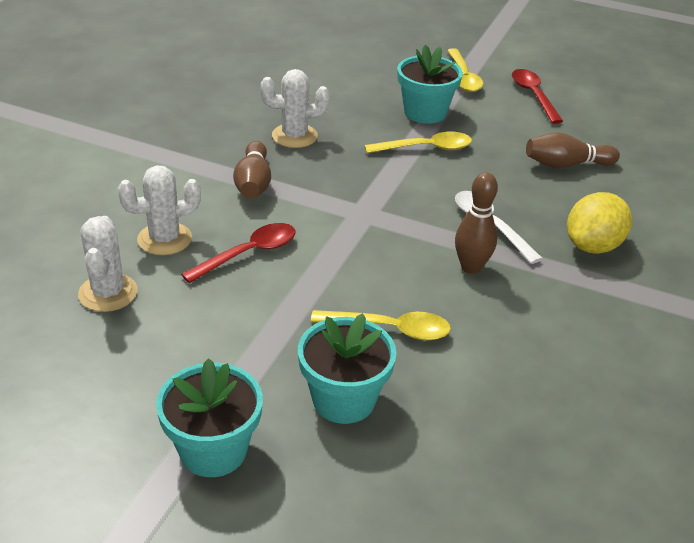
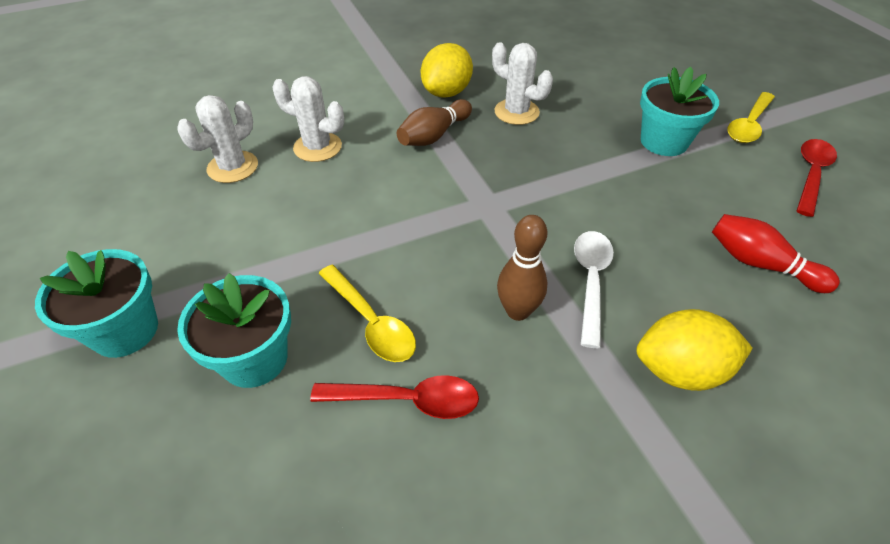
camera: 45 degrees right, 10 degrees up
red spoon [181,223,295,283] -> red spoon moved to [310,375,479,419]
yellow spoon [364,132,472,153] -> none
brown bowling pin [526,132,620,168] -> red bowling pin [712,214,840,293]
none -> yellow lemon [421,43,473,98]

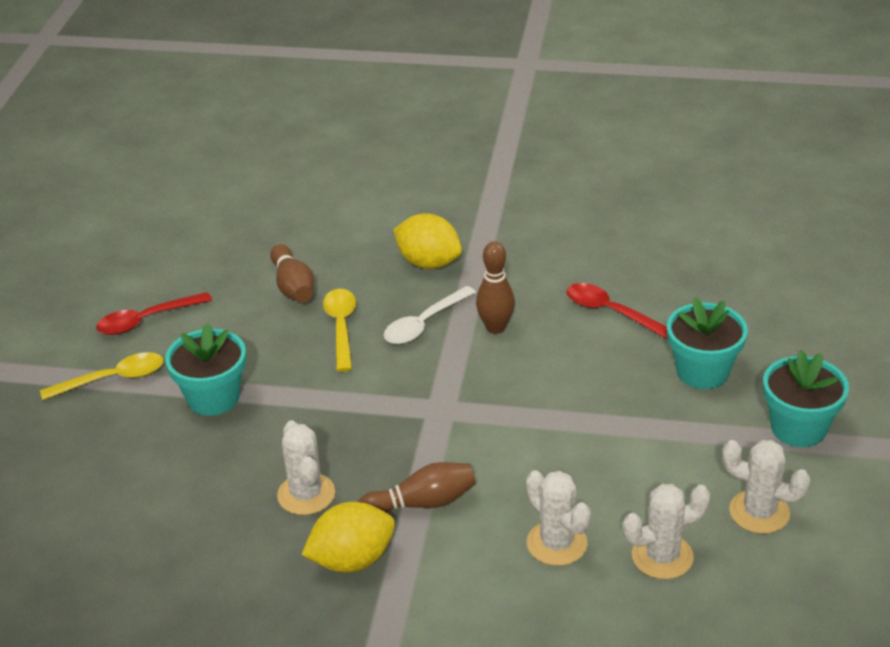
camera: 145 degrees left, 10 degrees down
yellow spoon [318,265,416,362] -> yellow spoon moved to [323,289,356,372]
red bowling pin [712,214,840,293] -> brown bowling pin [270,244,314,303]
none -> white cactus [722,440,811,534]

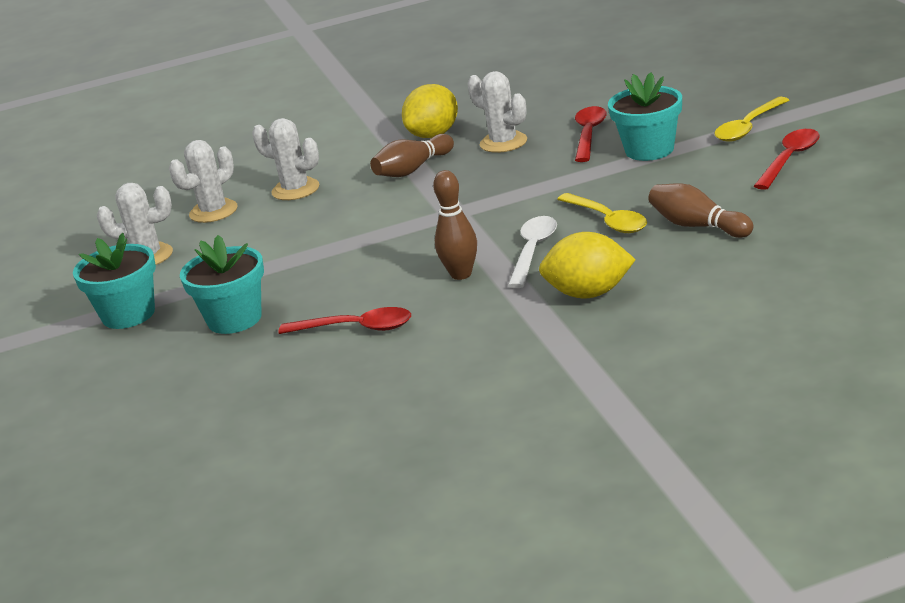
camera: 155 degrees right, 10 degrees down
none -> red spoon [575,106,607,162]

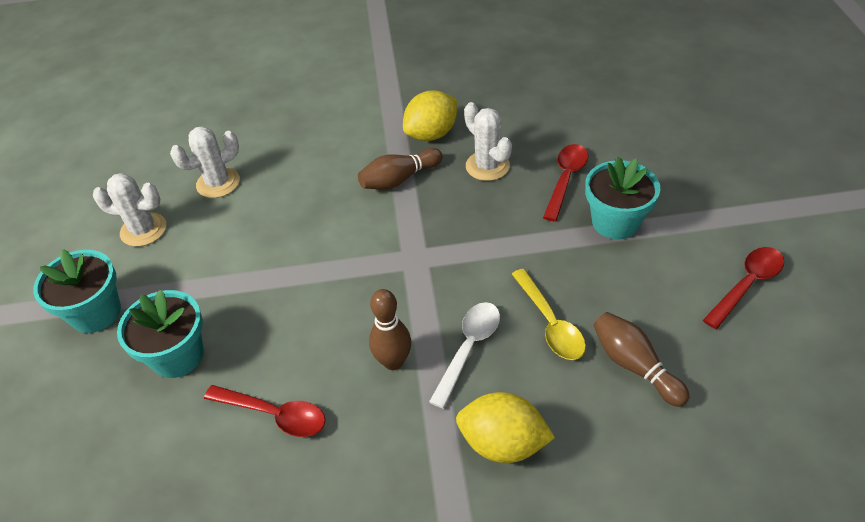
camera: 10 degrees right, 20 degrees up
white cactus [252,118,319,200] -> none
yellow spoon [715,97,789,142] -> none

